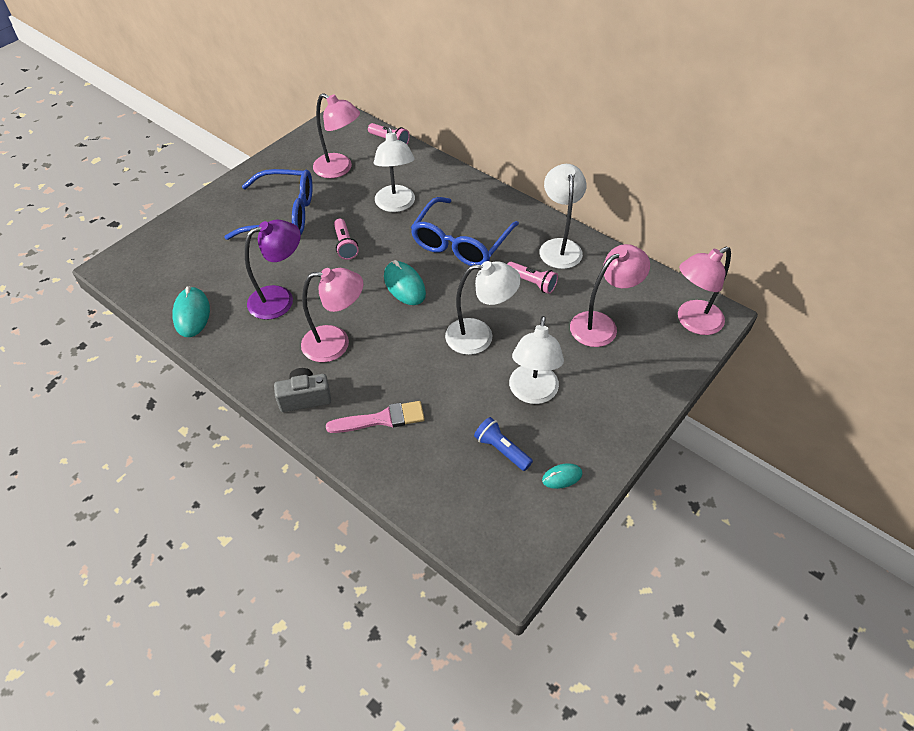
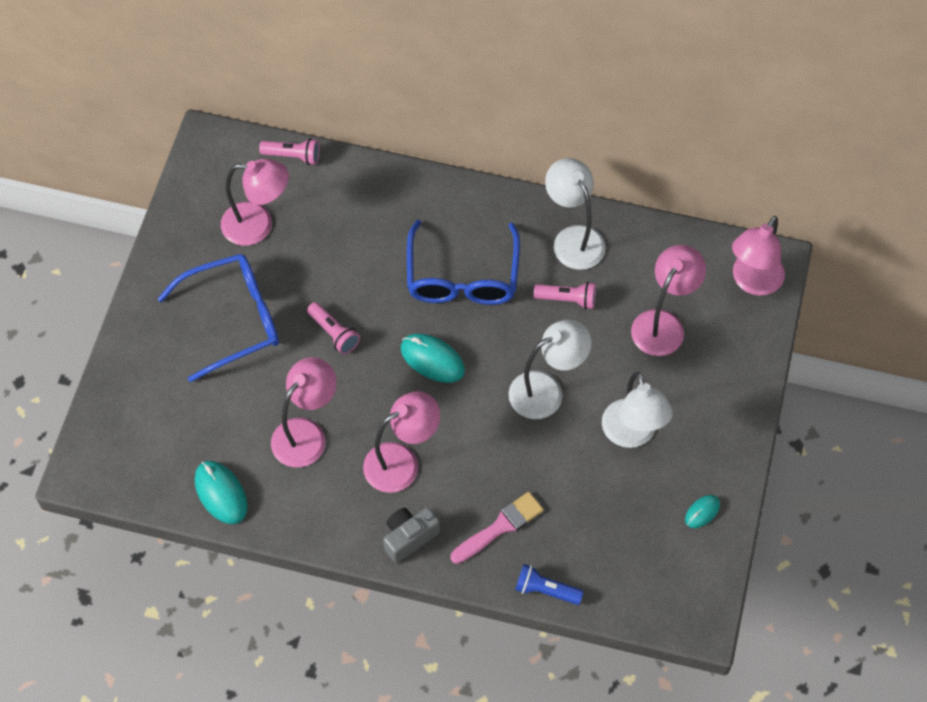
camera: 25 degrees left, 10 degrees up
purple lamp [245,220,301,320] -> pink lamp [271,357,336,467]
white lamp [374,127,415,212] -> none
blue flashlight [474,417,533,471] -> blue flashlight moved to [515,564,584,605]

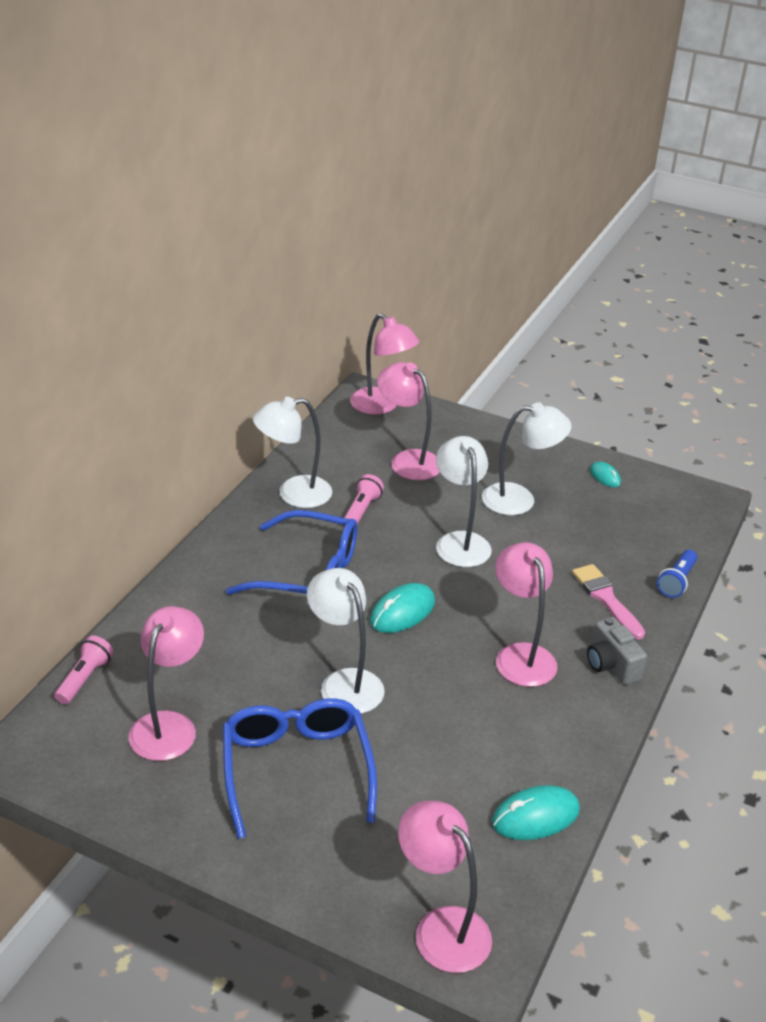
camera: 80 degrees left, 25 degrees down
pink lamp [271,357,336,467] -> pink lamp moved to [398,801,492,973]
pink flashlight [307,302,360,354] -> white lamp [307,568,385,714]

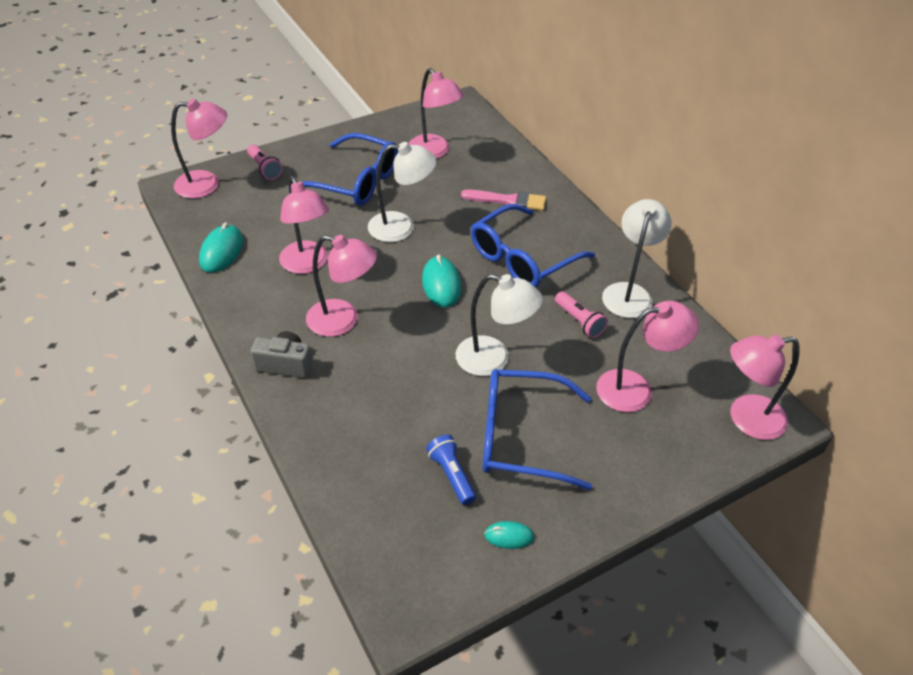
camera: 125 degrees right, 10 degrees up
pink flashlight [54,635,114,705] -> pink flashlight moved to [247,145,283,180]
white lamp [482,402,572,515] -> blue glasses [482,369,592,490]
pink brush [572,564,645,639] -> pink brush moved to [461,190,546,211]
blue flashlight [657,550,698,598] -> blue flashlight moved to [426,435,476,505]
none -> pink lamp [279,176,329,274]

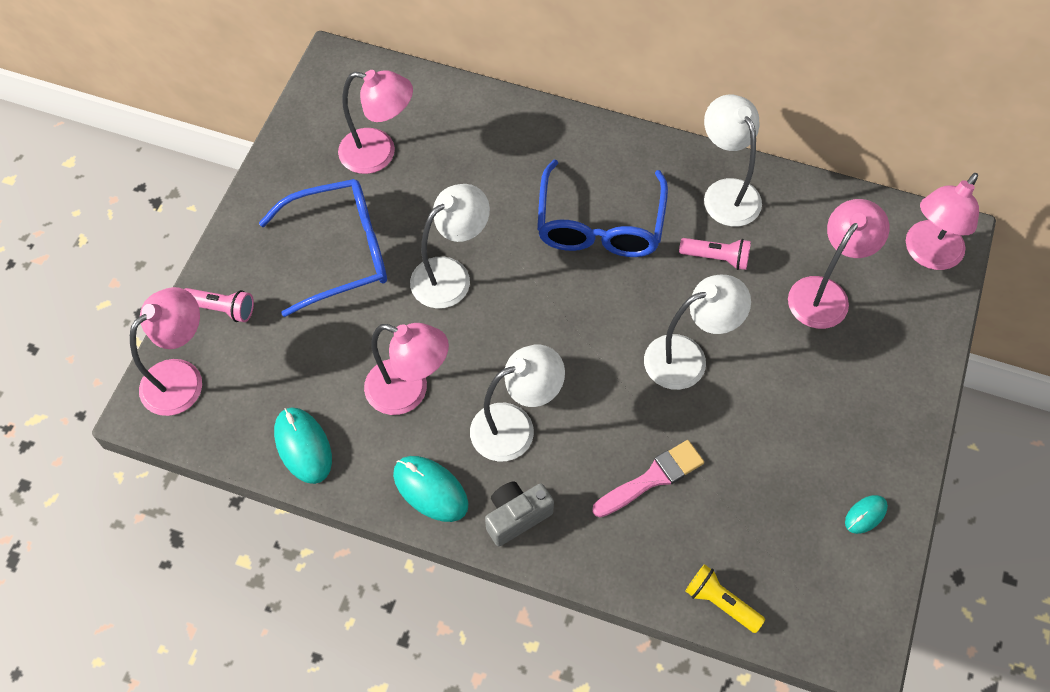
camera: 40 degrees left, 15 degrees up
pink lamp [306,235,377,337] -> white lamp [470,345,565,462]
turquoise mouse [422,254,461,308] -> turquoise mouse moved to [393,456,468,522]
blue flashlight [426,435,476,505] -> none
pink brush [461,190,546,211] -> pink brush moved to [592,440,704,517]
blue glasses [482,369,592,490] -> none
none -> yellow flashlight [685,564,765,633]

